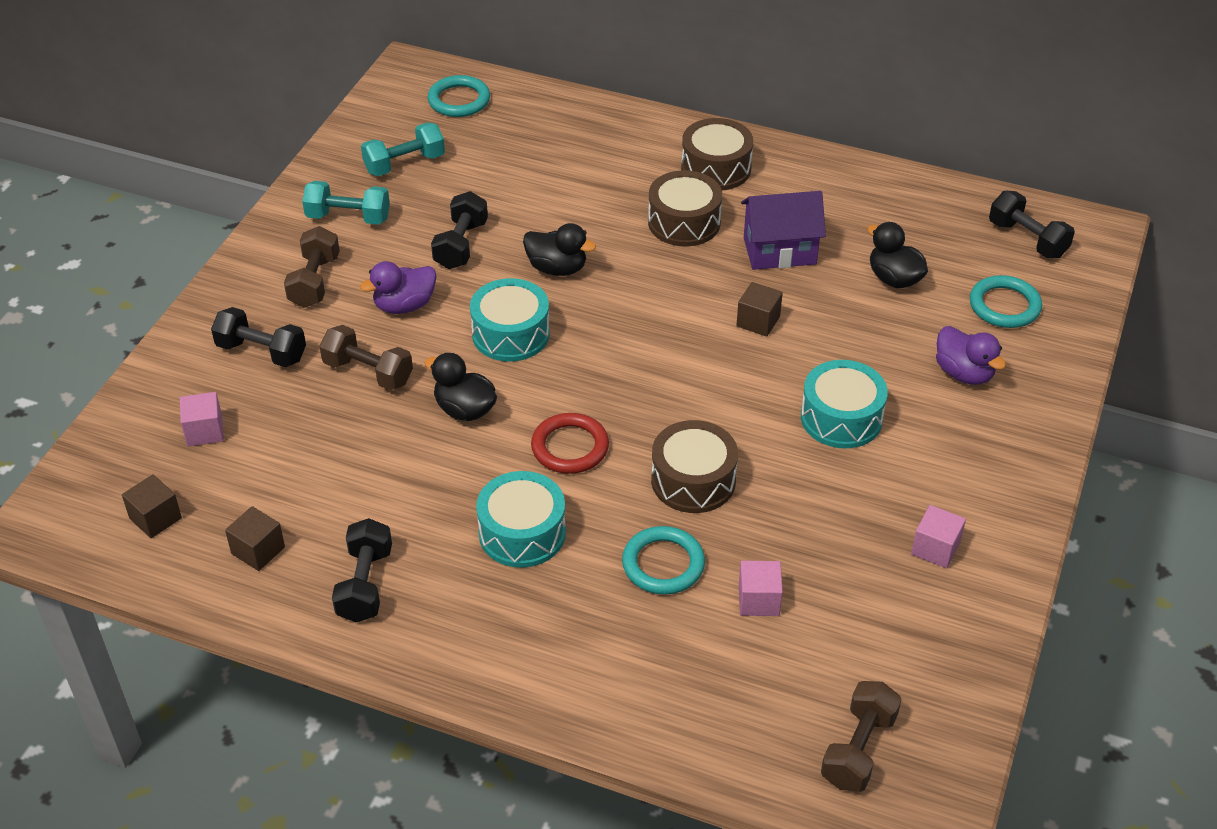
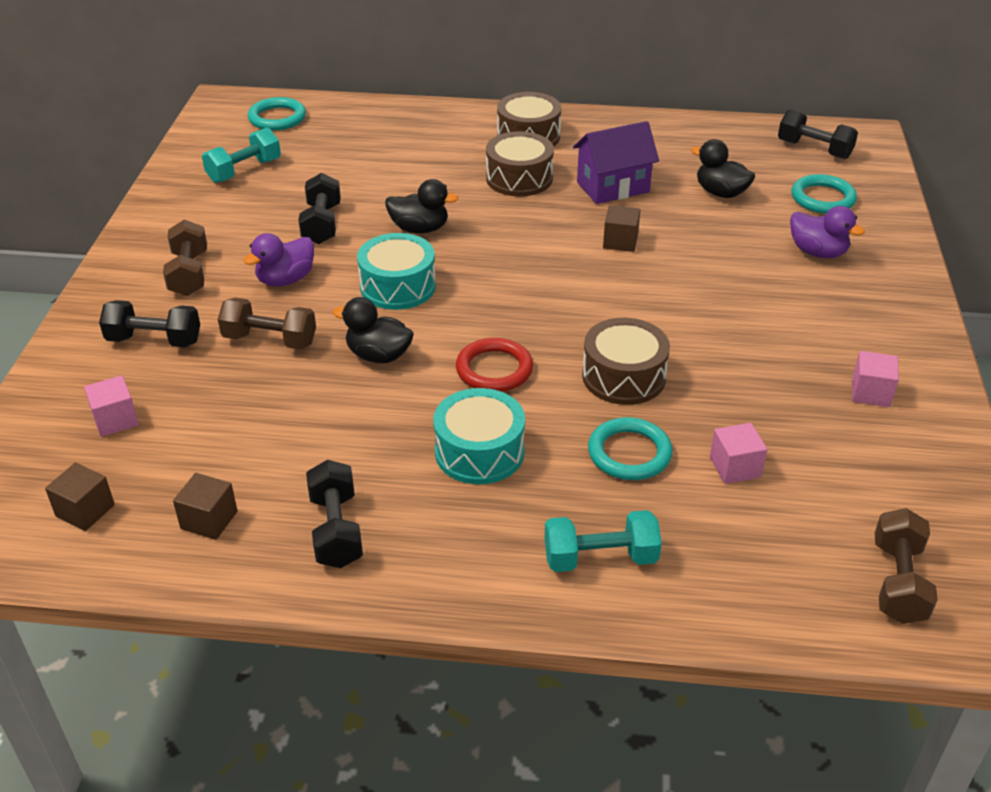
camera: 15 degrees left, 5 degrees down
turquoise dumbbell [302,181,390,225] -> turquoise dumbbell moved to [544,510,662,572]
turquoise drum [801,360,888,448] -> none

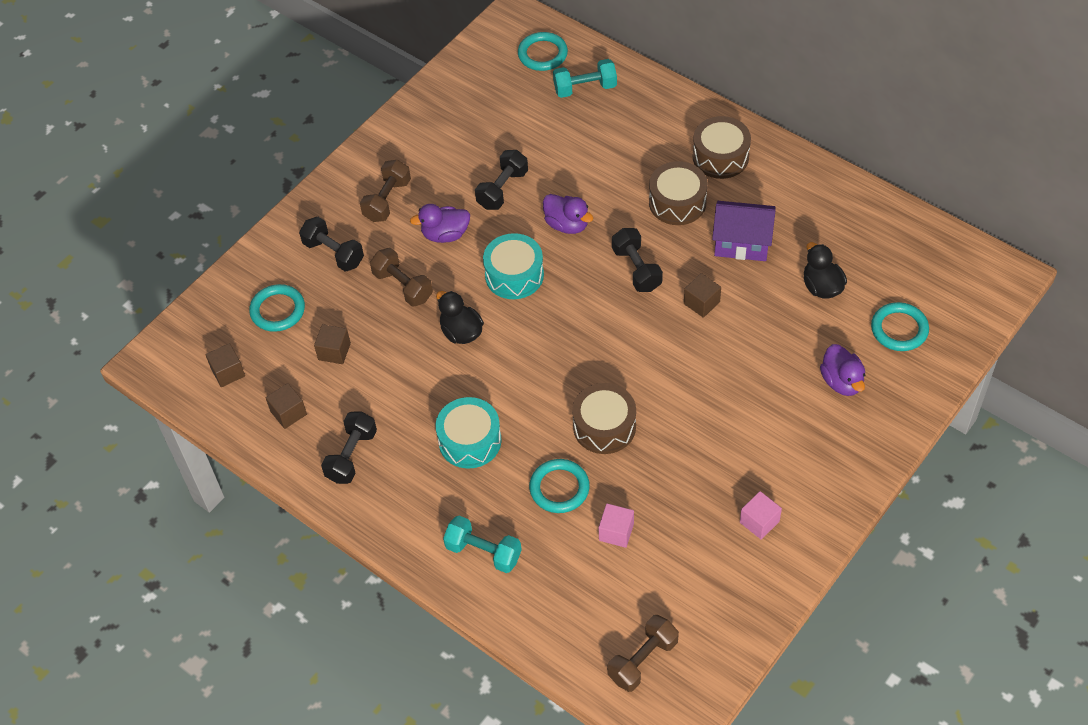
camera: 35 degrees right, 15 degrees up
pink cube [84,375,139,437] -> turquoise ring [249,284,305,332]
turquoise dumbbell [202,128,281,183] -> turquoise dumbbell moved to [553,59,617,98]
black duck [385,179,459,234] -> purple duck [543,194,593,234]
red ring [456,338,533,392] -> none
black dumbbell [778,109,858,159] -> black dumbbell moved to [612,228,663,292]
none -> brown cube [314,324,351,364]

